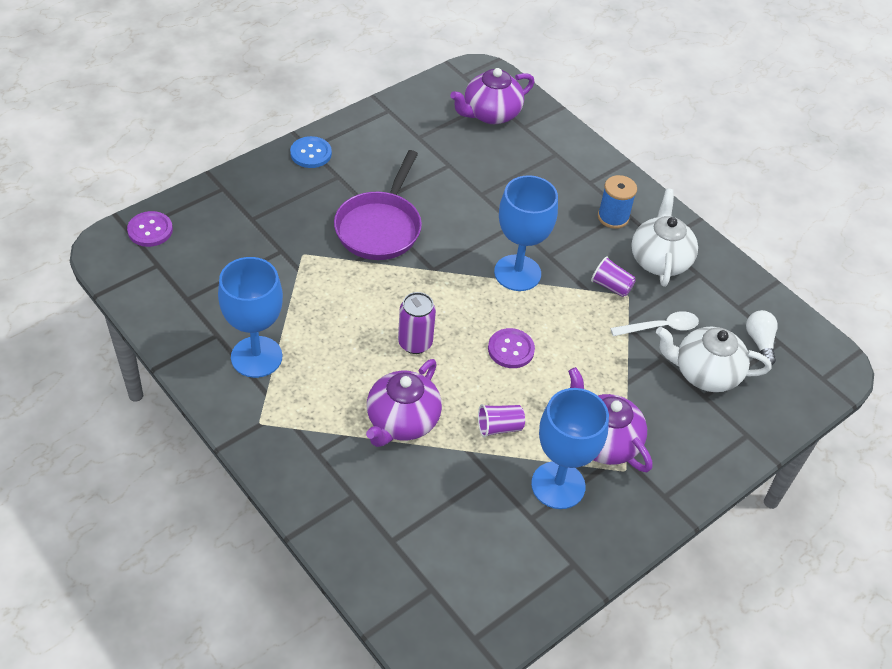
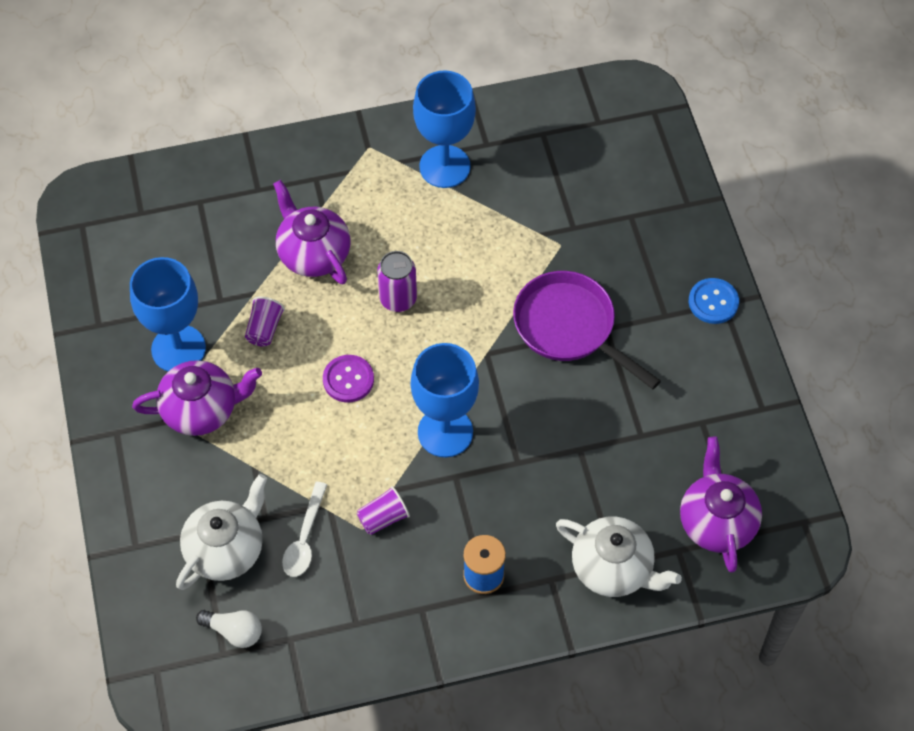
camera: 120 degrees right, 10 degrees up
purple button [127,211,173,247] -> none
white teapot [631,189,698,287] -> white teapot moved to [556,517,682,597]

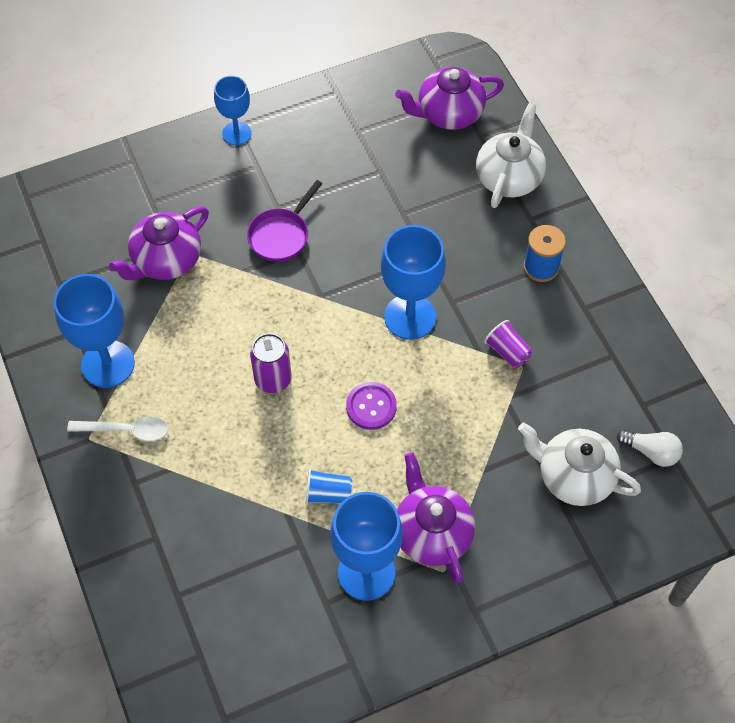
camera: 100 degrees left, 0 degrees up
white light bulb [196,610,262,648] -> white light bulb turned 105 degrees clockwise [617,430,683,467]
purple cup [245,296,285,347] -> blue cup [305,469,352,504]
purple teapot [273,180,350,285] -> purple teapot moved to [109,206,209,280]
white spoon [282,482,327,577] -> white spoon moved to [67,417,168,441]
purple pan [513,271,661,389] -> purple pan [247,180,322,262], size x0.65
blue button [689,278,739,324] -> blue goblet [214,76,252,145]

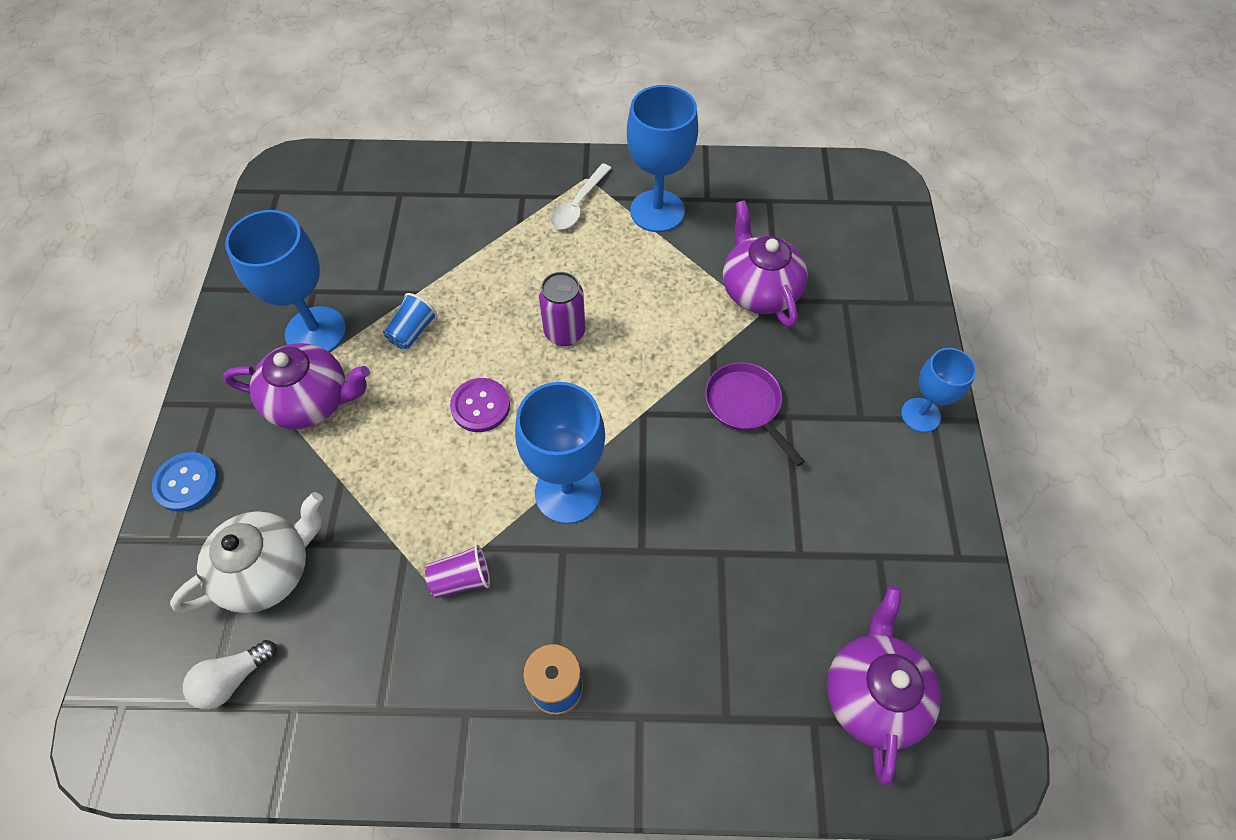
camera: 115 degrees right, 0 degrees up
white teapot [476,103,546,208] -> none
none -> blue button [152,452,219,512]

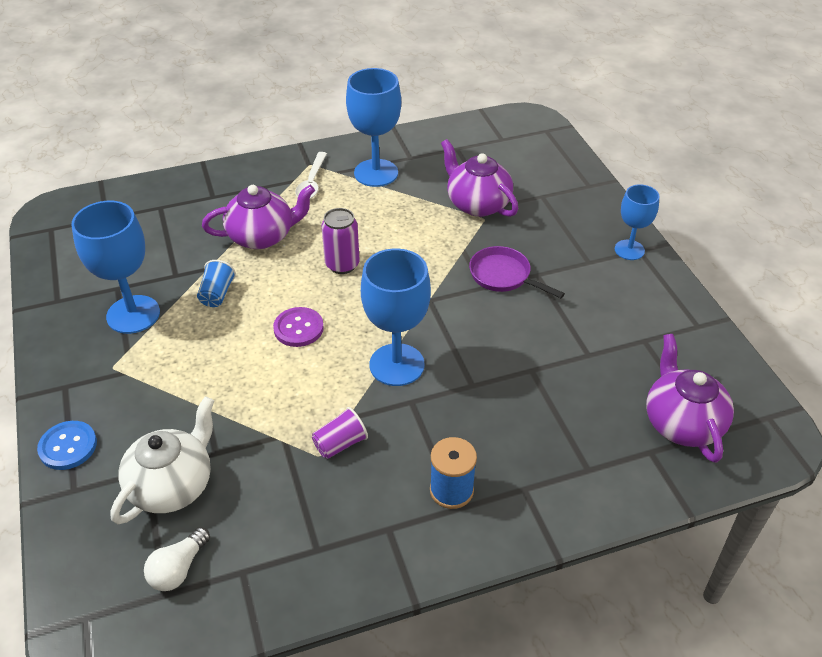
camera: 20 degrees left, 15 degrees down
purple teapot [223,343,370,429] -> purple teapot moved to [202,185,315,249]

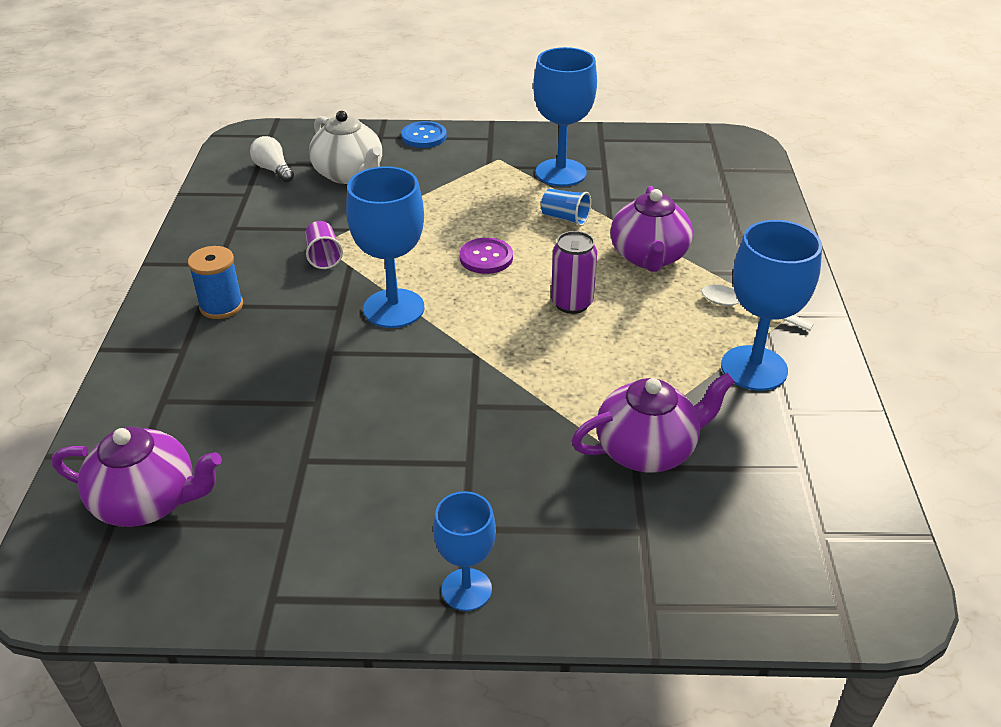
camera: 110 degrees right, 5 degrees down
purple pan [469,246,565,298] -> none

